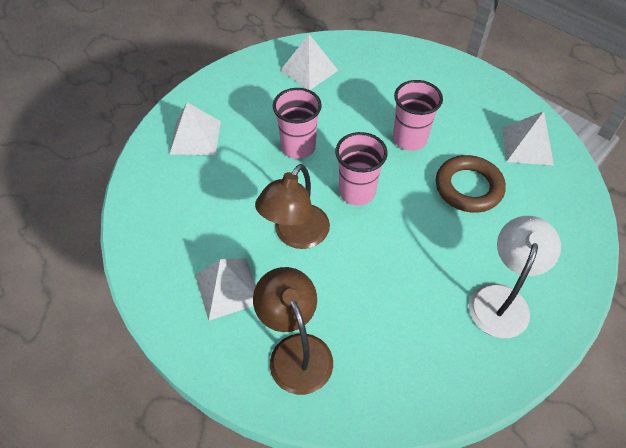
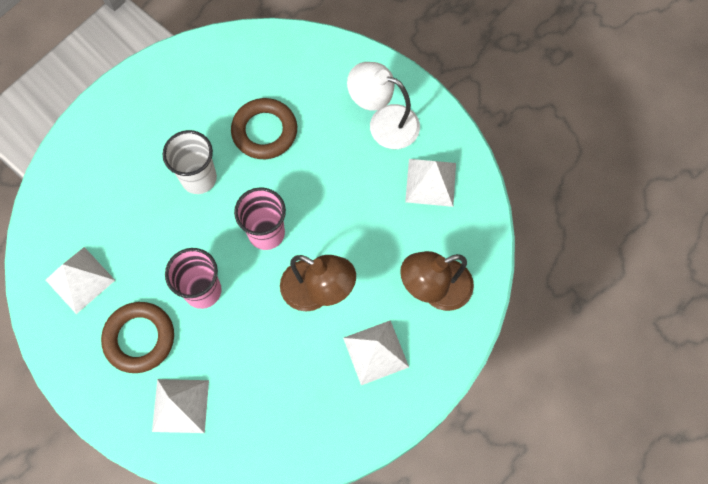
camera: 90 degrees left, 15 degrees up
pink cup [393,80,443,151] -> white cup [163,130,217,194]
white pyramid [502,111,554,166] -> white pyramid moved to [405,159,456,207]
none -> brown ring [101,302,174,373]

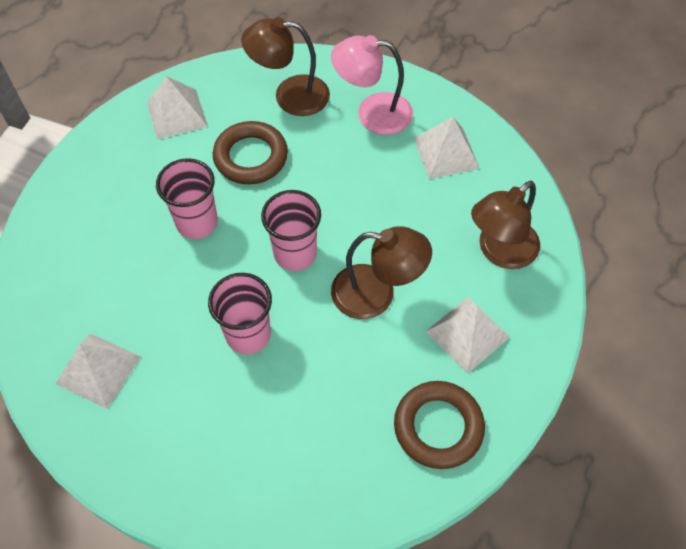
camera: 20 degrees left, 10 degrees down
brown ring [101,302,174,373] -> brown ring moved to [394,381,485,469]
white pyramid [152,379,209,433] -> white pyramid moved to [147,76,208,140]
white cup [163,130,217,194] -> pink cup [156,158,218,239]
white lamp [347,62,420,149] -> pink lamp [331,35,413,135]
none -> brown lamp [241,17,330,116]

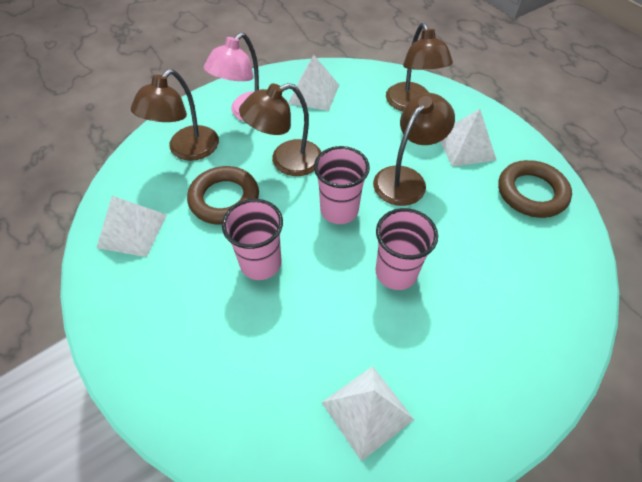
camera: 60 degrees left, 5 degrees down
none -> brown lamp [239,83,321,176]

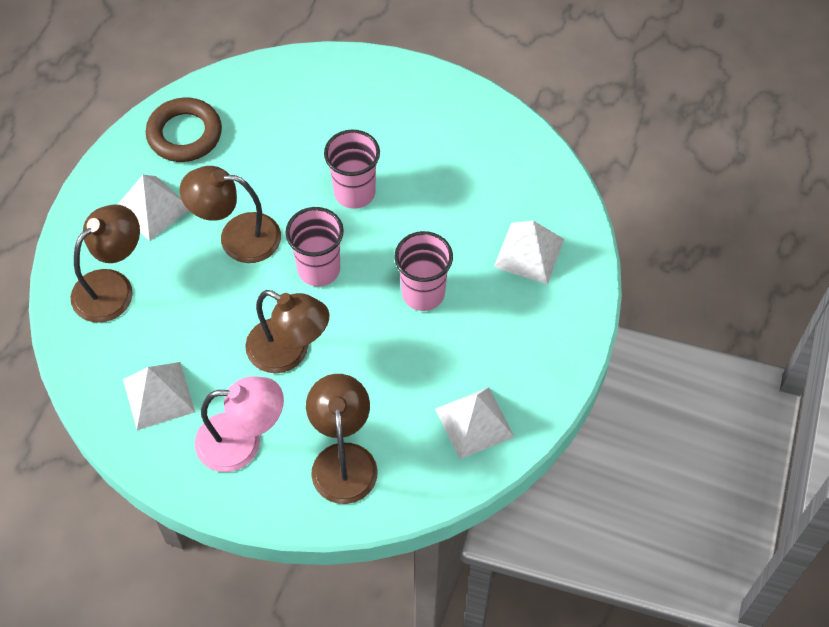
camera: 125 degrees left, 5 degrees up
brown lamp [131,69,219,161] -> brown lamp turned 90 degrees counterclockwise [306,374,378,504]
brown ring [187,166,259,224] -> none
white pyramid [321,366,414,461] -> white pyramid moved to [494,221,564,284]

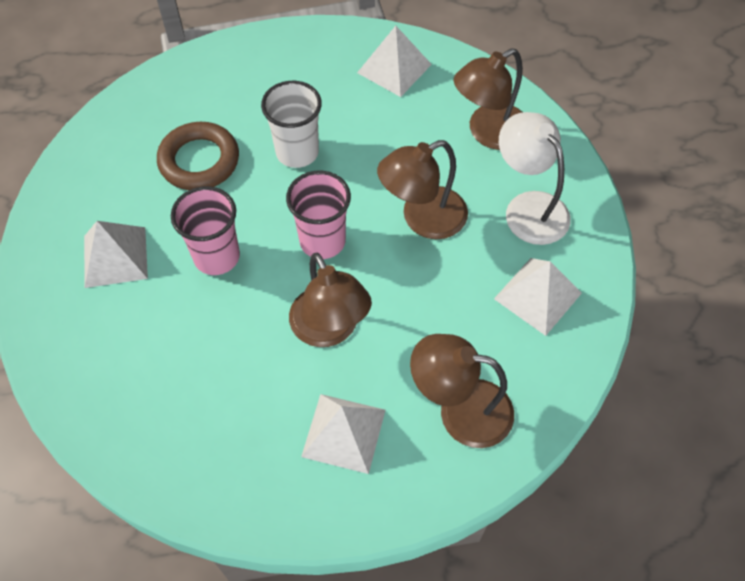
camera: 120 degrees left, 0 degrees up
brown ring [146,98,222,162] -> brown ring moved to [157,122,239,190]
pink lamp [195,376,284,472] -> white lamp [499,112,571,245]
brown lamp [245,290,330,373] -> brown lamp turned 120 degrees counterclockwise [377,140,468,239]
pink cup [394,231,453,311] -> white cup [261,81,322,168]
white pyramid [494,221,564,284] -> white pyramid moved to [84,221,148,288]

